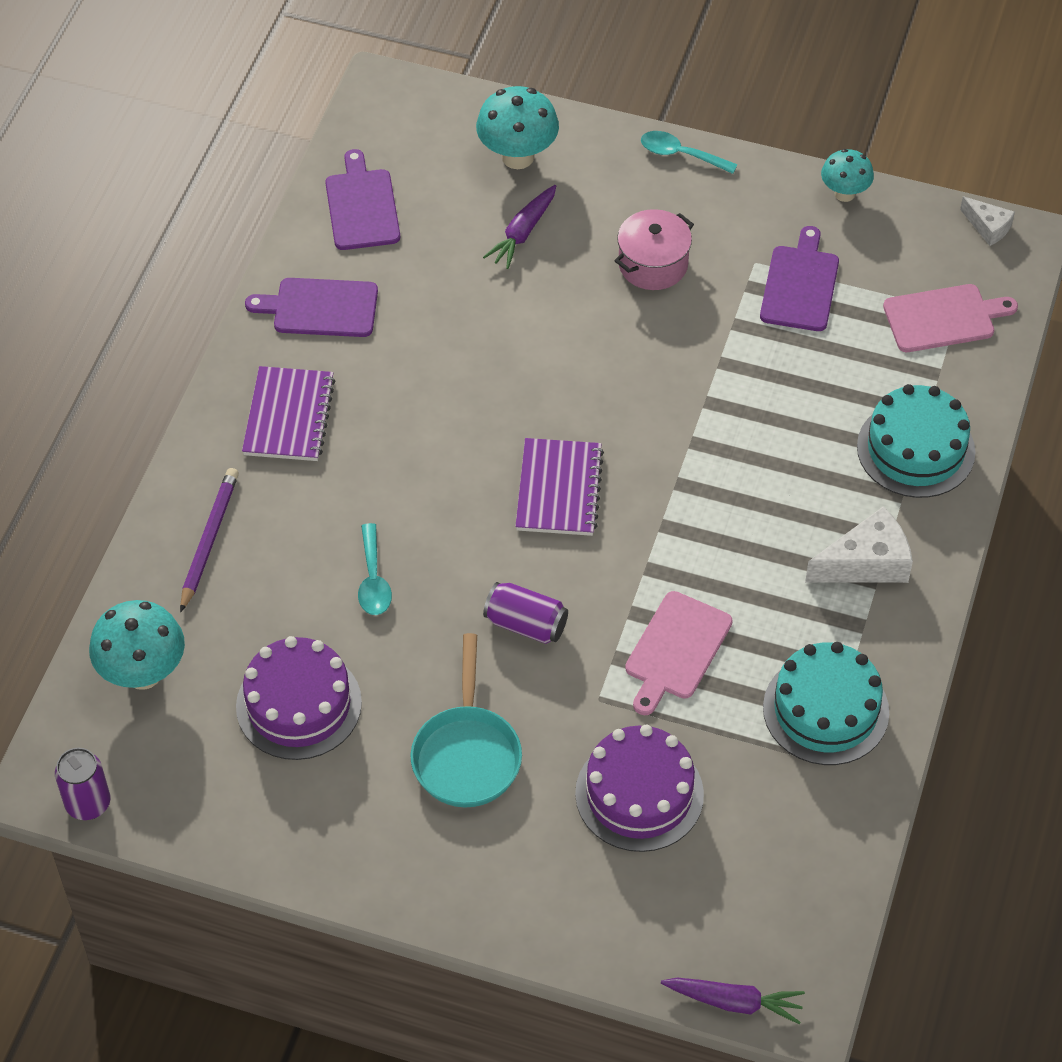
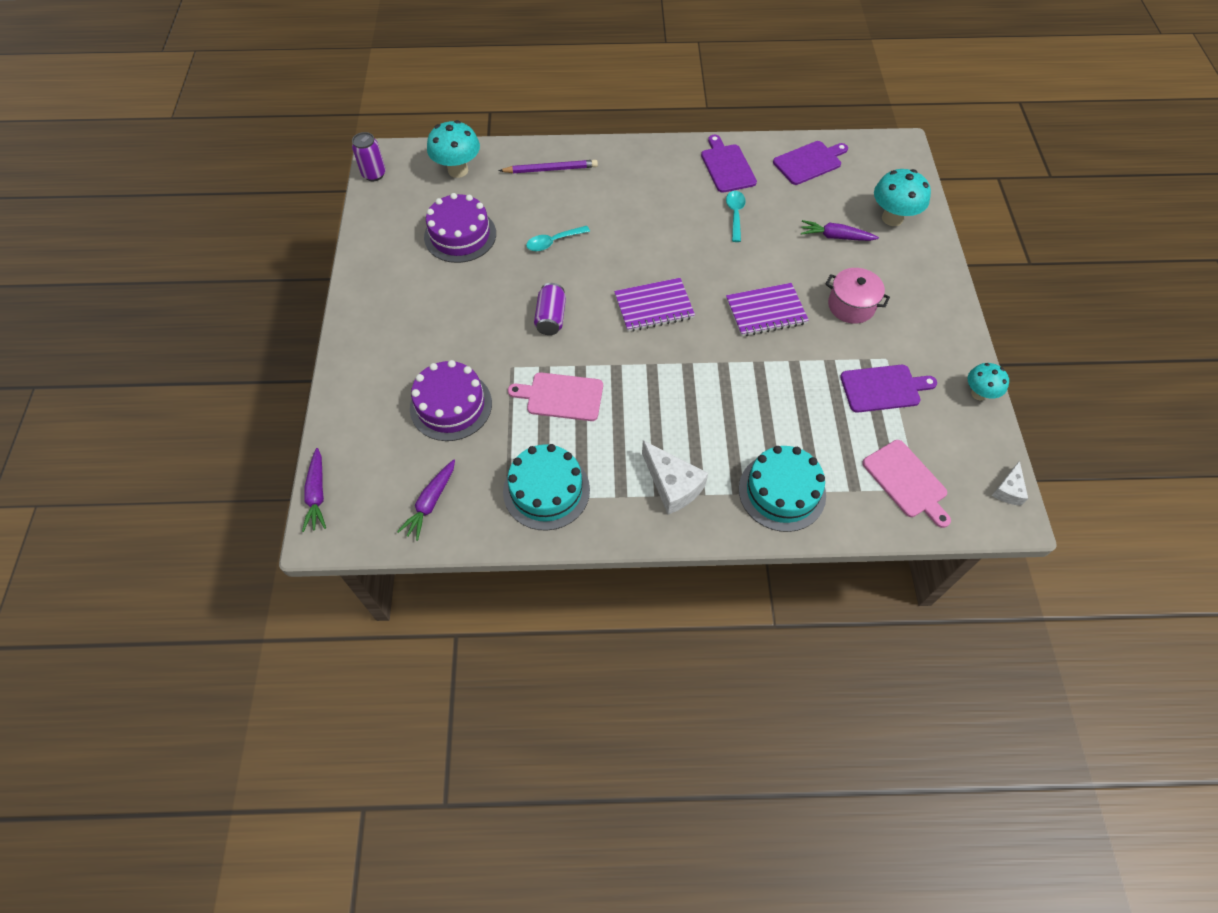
camera: 70 degrees right, 5 degrees up
purple notebook [242,366,335,461] -> purple notebook moved to [726,283,809,336]
turquoise pan [411,633,522,807] -> none
turquoise spoon [641,131,738,174] -> turquoise spoon moved to [726,191,746,242]
none -> purple carrot [397,459,455,541]

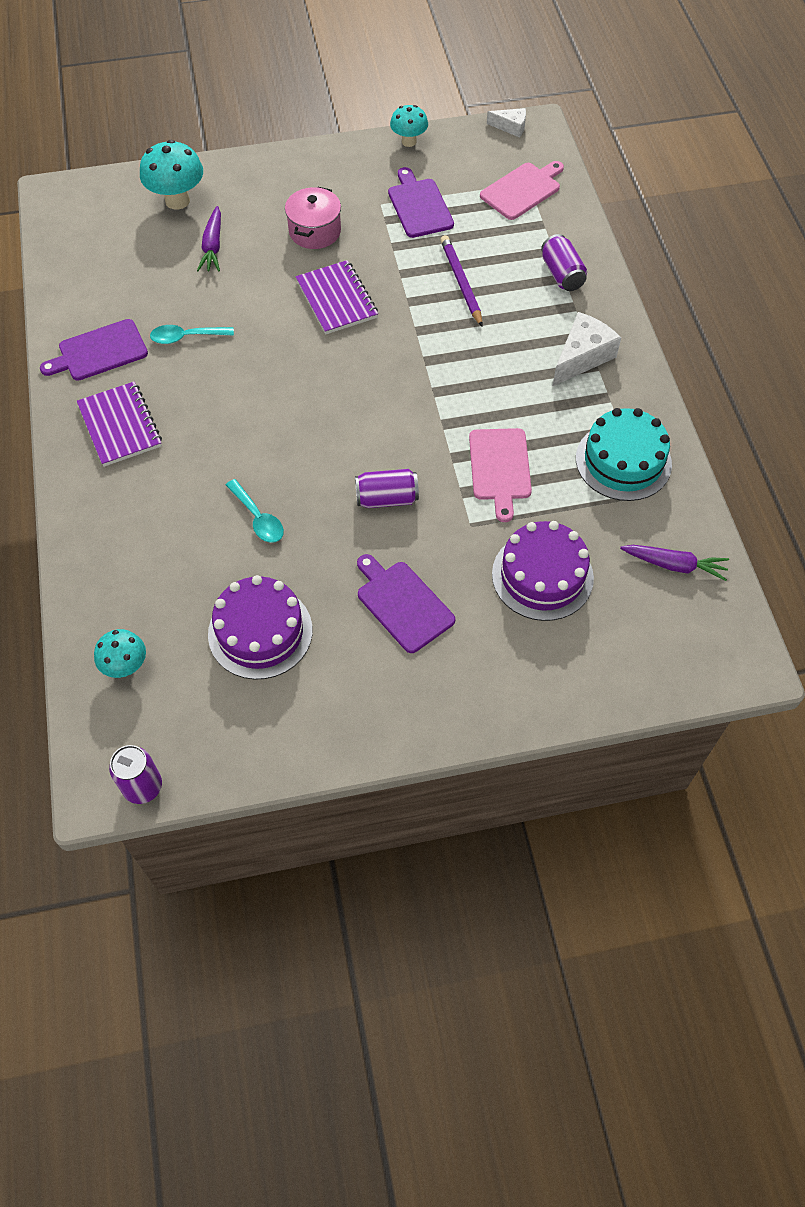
camera: 100 degrees left, 0 degrees up
purple carrot [302,448,326,532] -> none
turquoise mushroom [427,120,480,178] -> turquoise mushroom [94,629,146,678], size x0.63
purple pencil [498,160,598,173] -> purple pencil moved to [440,235,483,327]
purple notebook [614,278,695,332] -> purple notebook moved to [77,382,162,467]
turquoise cake [739,446,826,532] -> purple can [541,234,587,291]
purple cutting board [773,141,848,185] -> purple cutting board moved to [357,554,455,653]

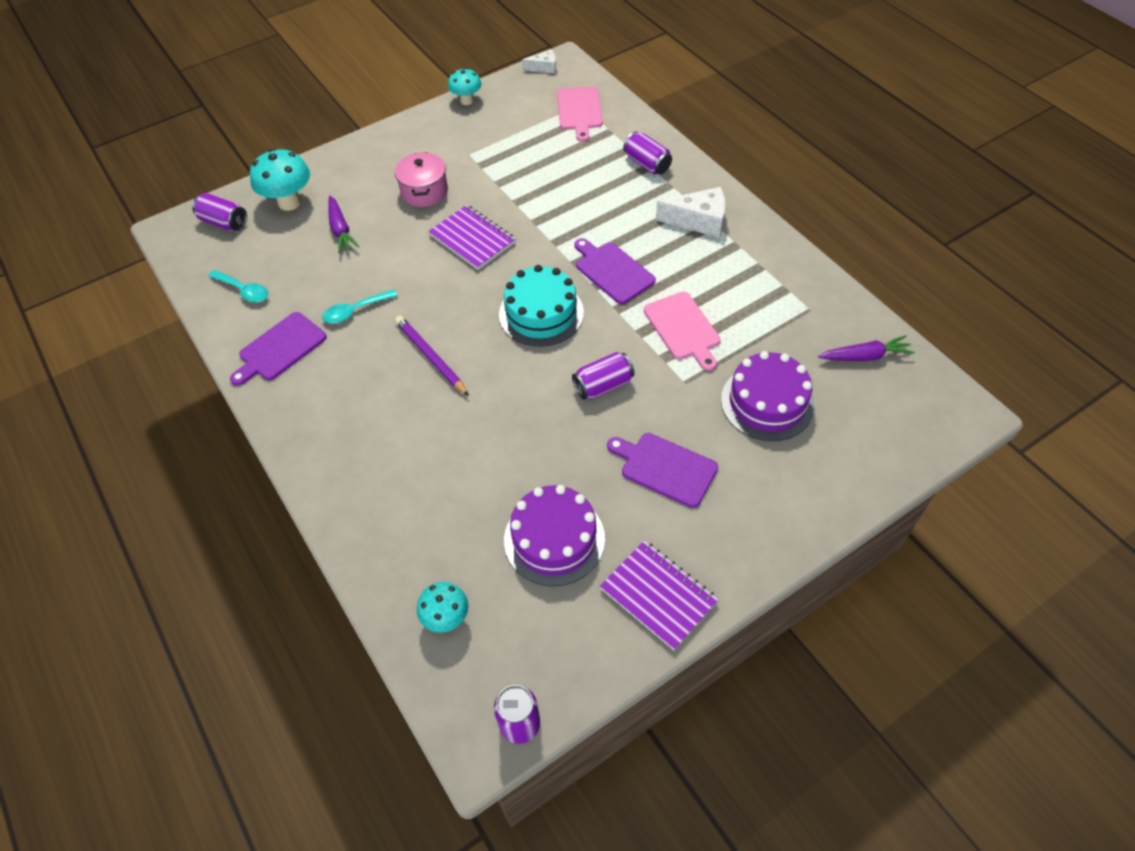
camera: 20 degrees left, 5 degrees down
purple notebook [77,382,162,467] -> purple notebook moved to [600,541,719,650]
turquoise spoon [226,479,284,543] -> turquoise spoon moved to [208,270,268,303]
purple cutting board [388,167,454,238] -> purple cutting board moved to [574,238,656,304]
purple pencil [440,235,483,327] -> purple pencil moved to [395,316,469,396]
pink cutting board [480,161,564,220] -> pink cutting board turned 150 degrees clockwise [557,86,603,142]
white cheese [553,312,621,386] -> white cheese turned 75 degrees clockwise [656,187,726,238]
turquoise cake [576,408,672,501] -> turquoise cake moved to [499,265,584,347]
none -> purple can [192,193,247,231]

